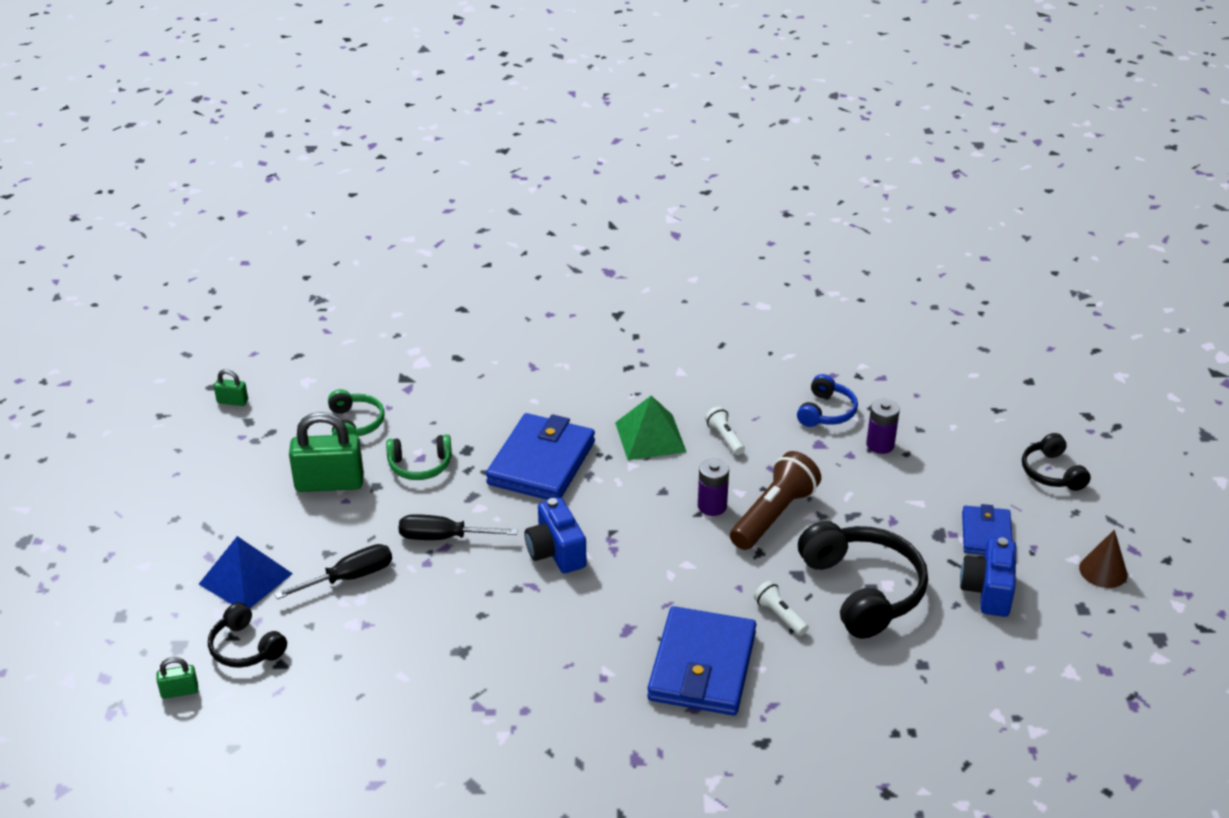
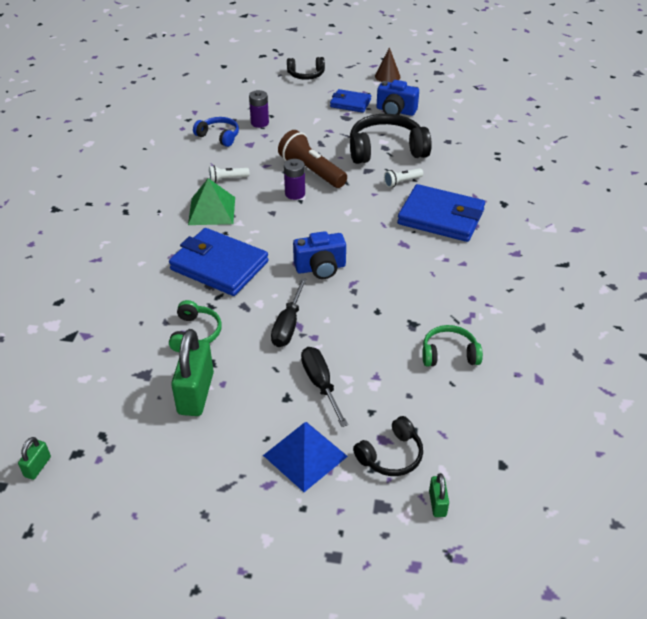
camera: 80 degrees left, 5 degrees up
green headphones [328,389,385,436] -> green headphones moved to [422,325,483,366]

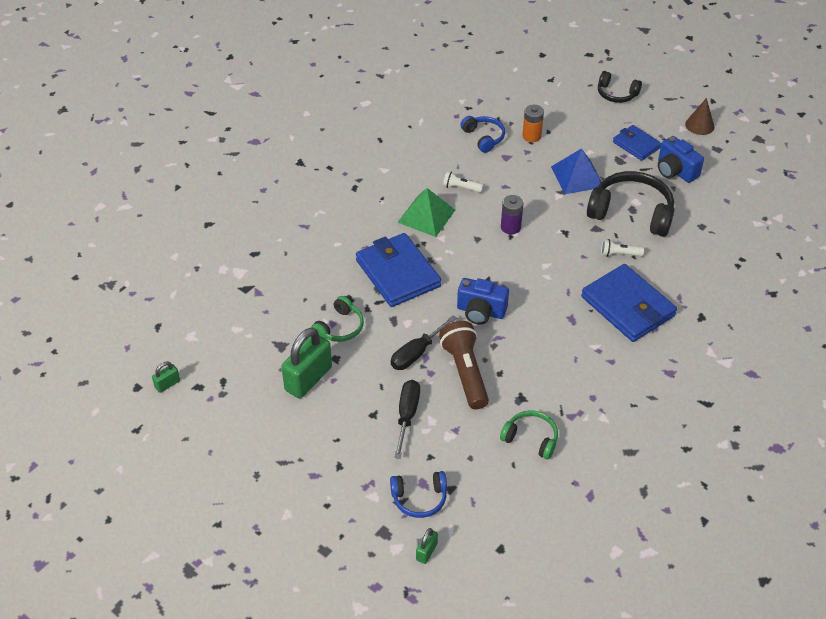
camera: 30 degrees right, 5 degrees up
purple battery [249,90,269,128] -> orange battery [522,105,544,142]
blue pyramid [263,422,348,492] -> blue pyramid moved to [551,148,602,194]
brown flashlight [278,130,347,188] -> brown flashlight moved to [439,321,489,409]
black headphones [353,416,423,476] -> blue headphones [390,471,447,518]

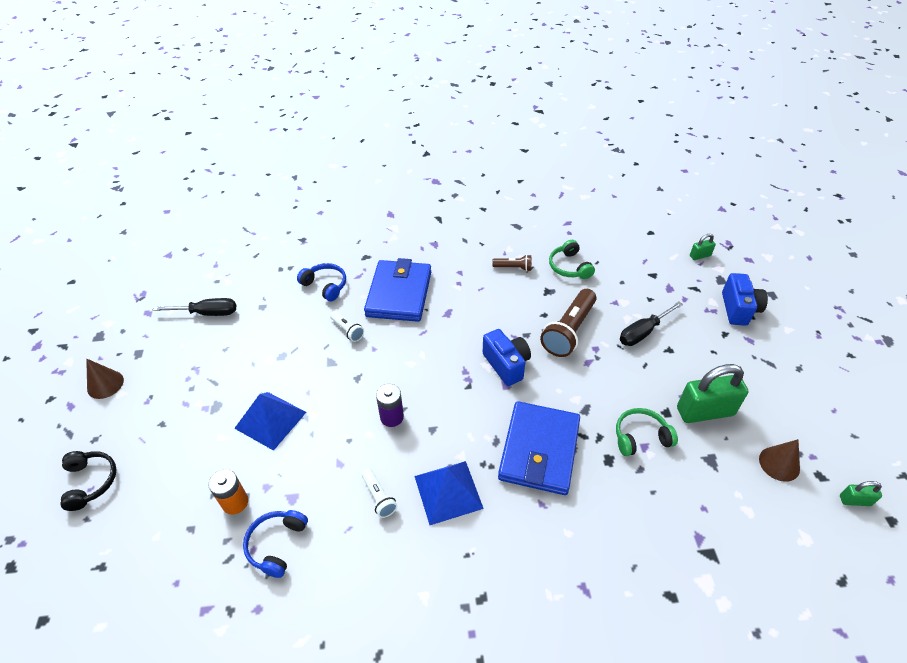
camera: 135 degrees left, 0 degrees up
blue headphones [390,471,447,518] -> blue headphones moved to [297,263,346,301]
black screwdriver [391,315,457,370] -> black screwdriver moved to [152,298,236,316]
green pyramid [397,188,455,237] -> blue pyramid [414,461,484,525]
black headphones [587,171,674,237] -> none
blue wallet [613,125,661,161] -> none
blue camera [658,136,704,183] -> blue camera moved to [722,273,768,326]
none -> brown flashlight [492,255,531,271]
none -> brown cone [759,439,800,482]

